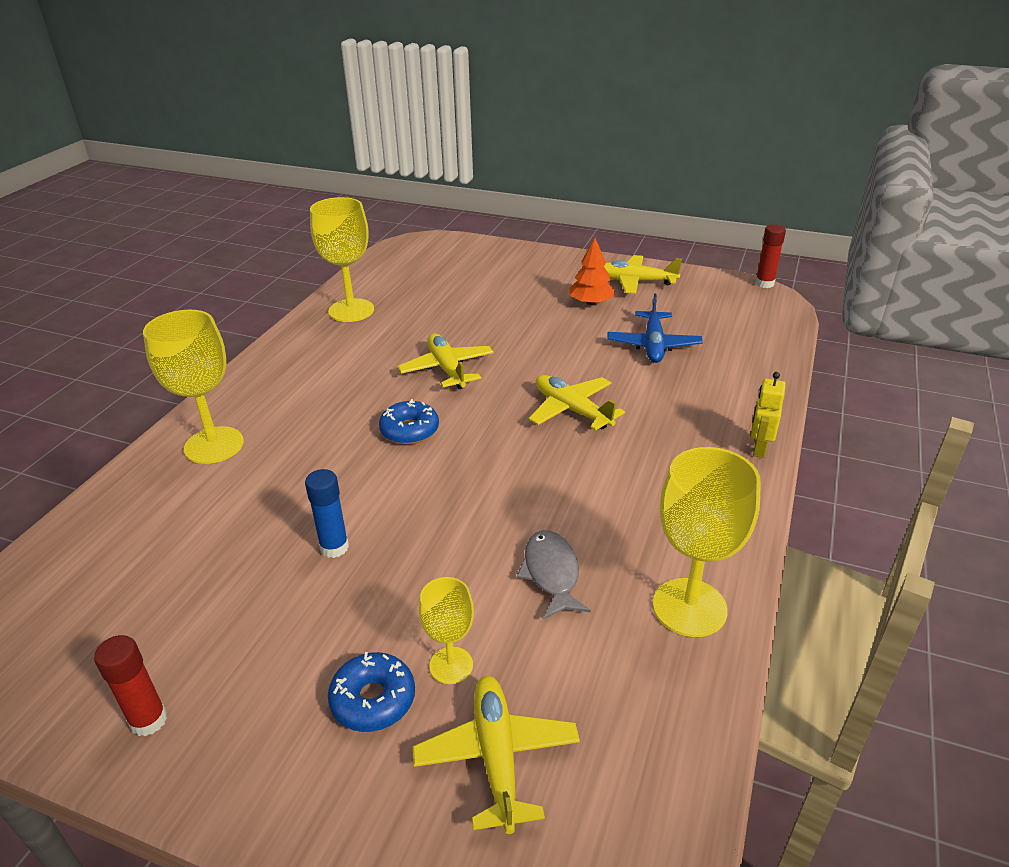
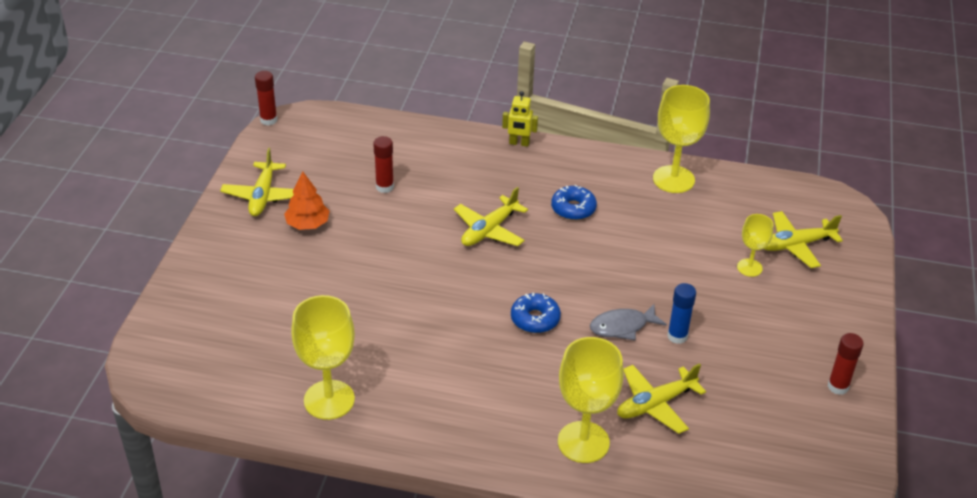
camera: 100 degrees left, 5 degrees up
blue donut [328,652,415,732] -> blue donut moved to [551,185,597,220]
yellow plane [398,333,494,390] -> yellow plane moved to [617,363,706,434]
grey fish [517,530,591,619] -> grey fish moved to [590,304,667,340]
blue plane [607,294,703,363] -> red glue stick [373,136,394,193]

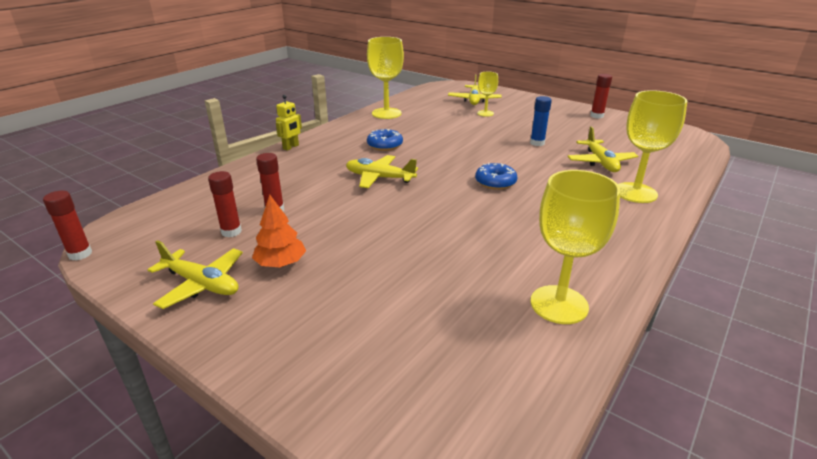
camera: 65 degrees left, 10 degrees down
yellow plane [454,187,528,246] -> yellow plane turned 135 degrees clockwise [346,155,418,188]
grey fish [590,304,667,340] -> none
none -> red glue stick [208,171,242,237]

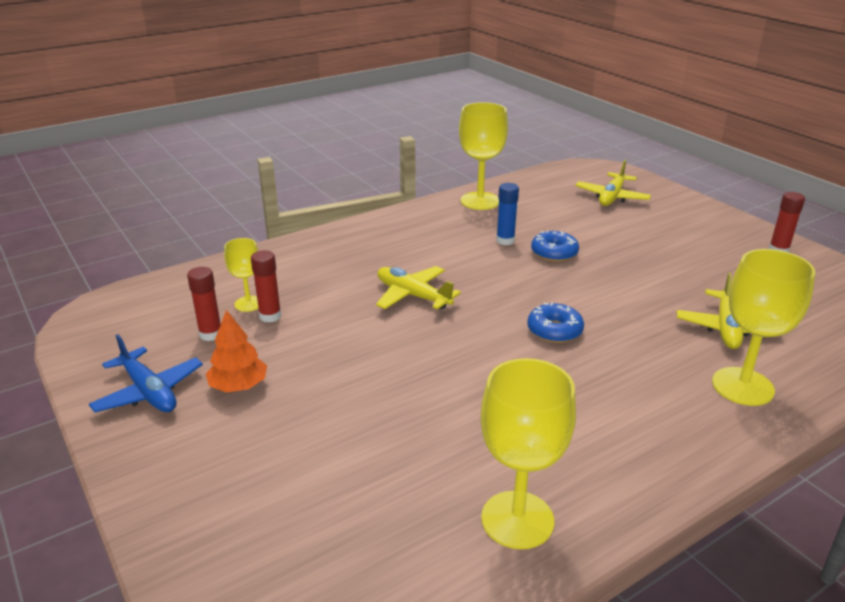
camera: 20 degrees right, 0 degrees up
red glue stick [43,191,92,261] -> none
yellow plane [148,240,243,309] -> blue plane [89,334,203,412]
yellow robot [276,95,302,151] -> none
blue donut [367,129,403,151] -> blue donut moved to [531,230,579,262]
yellow goblet [477,72,498,117] -> yellow goblet moved to [224,238,259,312]
blue glue stick [530,96,552,146] -> blue glue stick moved to [496,183,519,245]

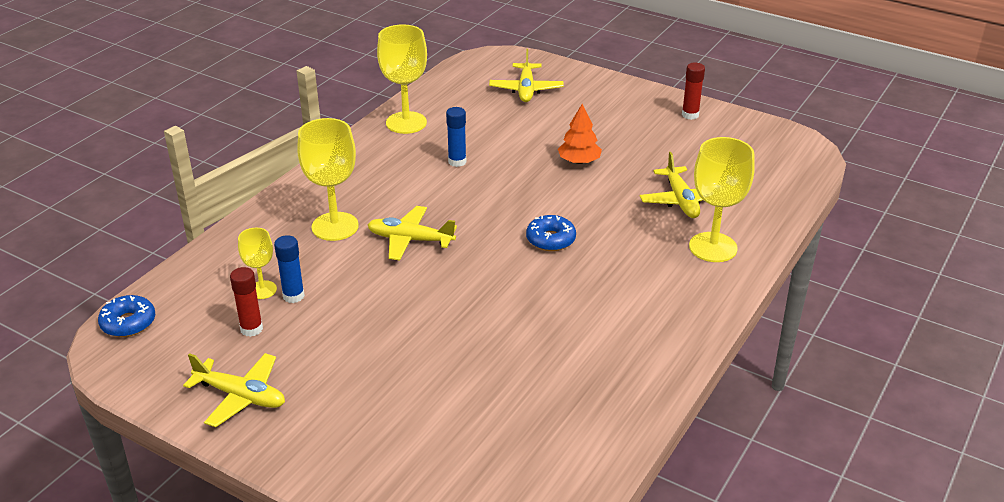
camera: 25 degrees left, 5 degrees up
blue plane [89,334,203,412] -> yellow plane [183,353,285,427]
orange tree [206,310,267,392] -> orange tree moved to [558,104,602,164]
red glue stick [251,250,281,323] -> blue glue stick [274,235,305,303]
yellow goblet [481,358,576,549] -> yellow goblet moved to [297,118,359,241]
blue donut [531,230,579,262] -> blue donut moved to [98,295,155,337]

